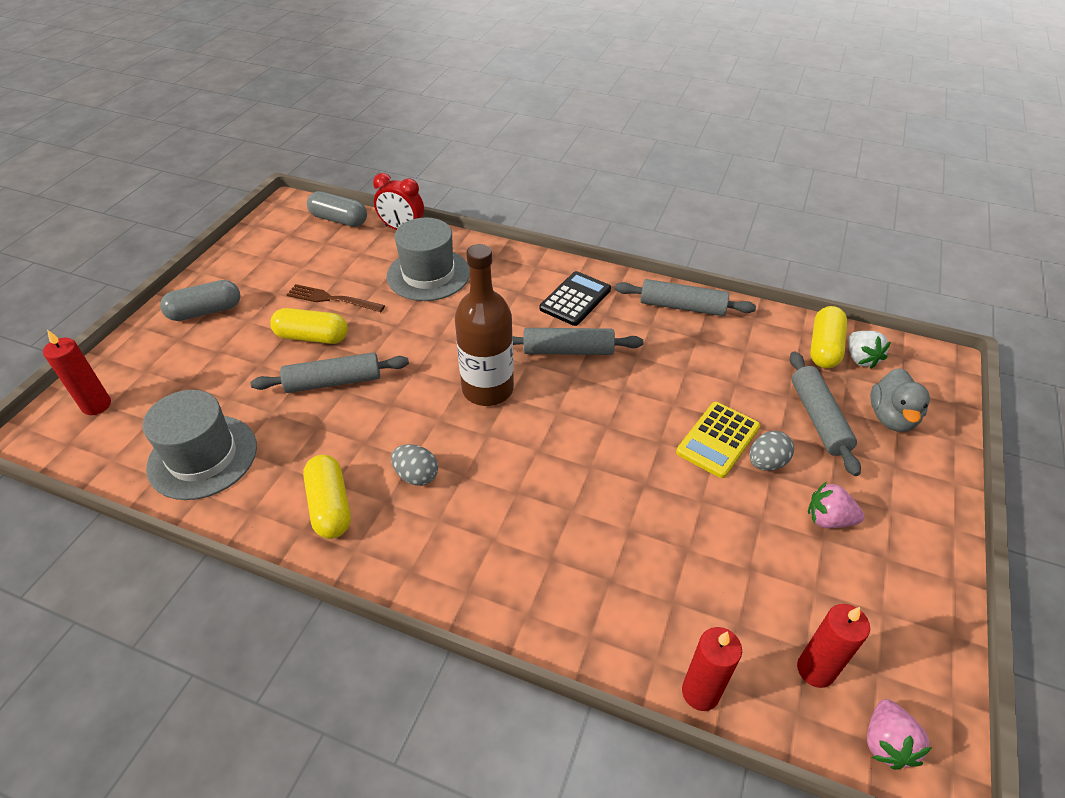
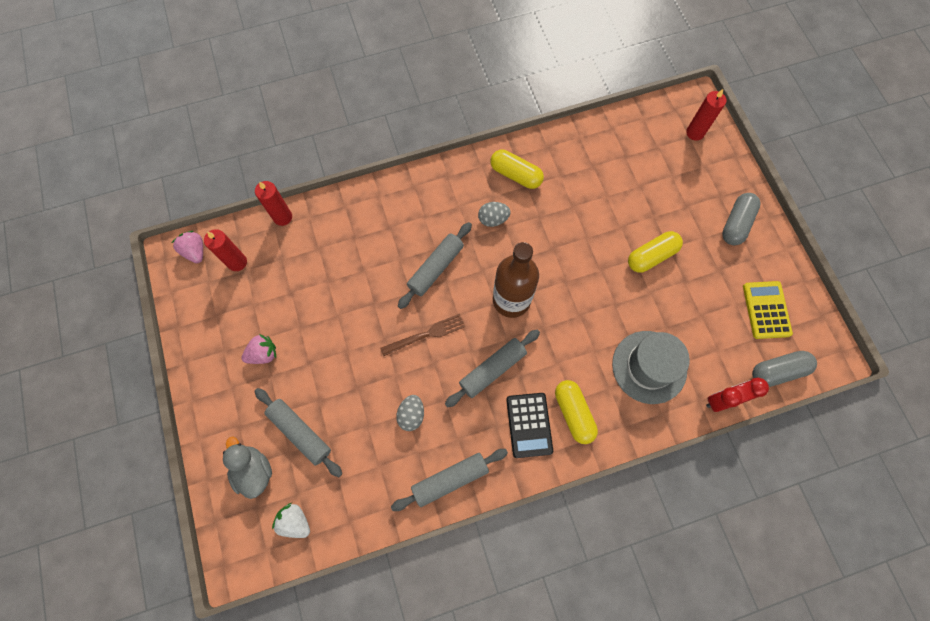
camera: 140 degrees right, 25 degrees up
grey hat [142,390,257,500] -> none
grey rolling pin [250,352,409,393] -> grey rolling pin moved to [398,222,472,309]
brown fork [287,284,385,312] -> brown fork moved to [380,314,465,356]
yellow calculator [676,402,760,478] -> yellow calculator moved to [743,281,793,339]
grey egg [749,431,794,471] -> grey egg moved to [396,395,424,431]
yellow capsule [810,306,847,368] -> yellow capsule moved to [555,380,598,444]

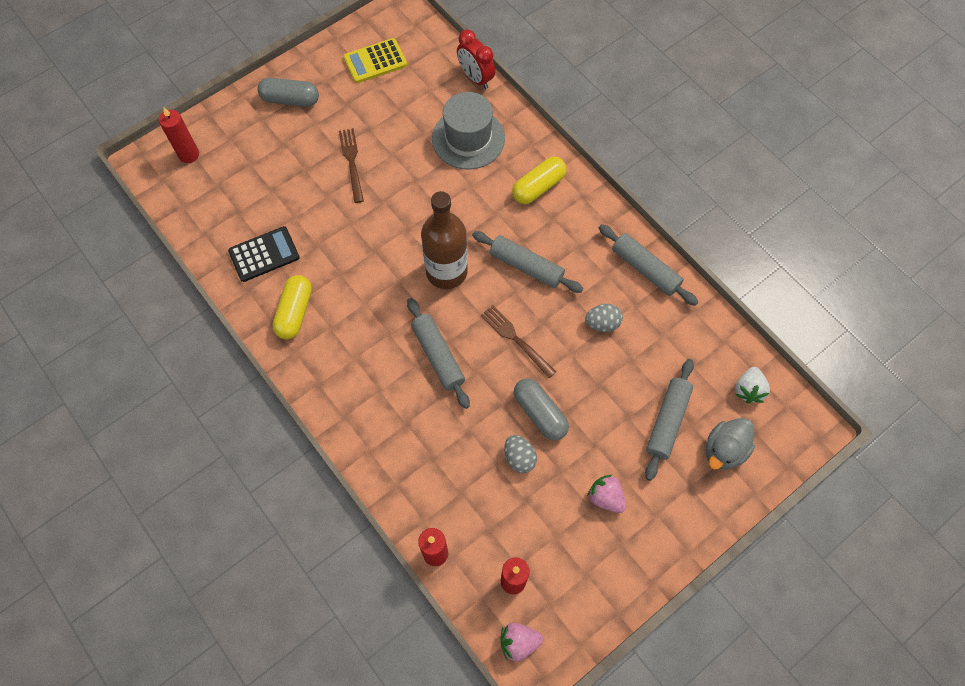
camera: 110 degrees left, 5 degrees down
pink strawberry [172,231,203,263] -> pink strawberry turned 45 degrees clockwise [501,623,543,662]
grey rolling pin [398,222,472,309] -> grey rolling pin turned 45 degrees clockwise [407,298,470,409]
grey egg [478,202,511,227] -> grey egg moved to [504,435,537,473]
black calculator [506,393,553,458] -> black calculator moved to [228,226,300,282]
yellow capsule [628,231,683,273] -> brown fork [339,128,364,203]
grey capsule [752,351,817,387] -> grey capsule moved to [514,378,569,440]

